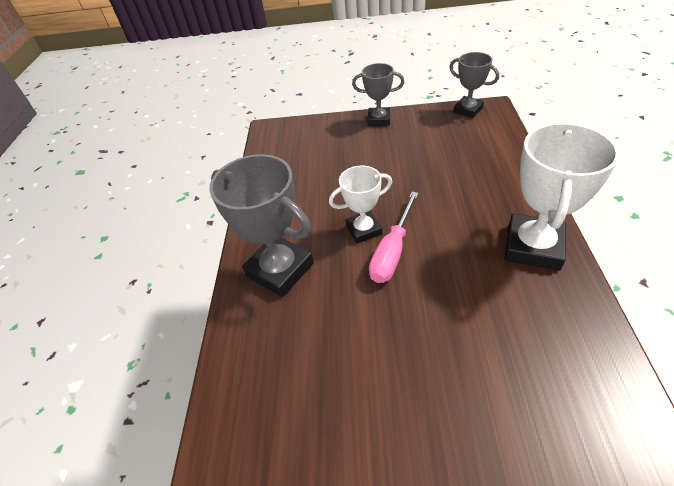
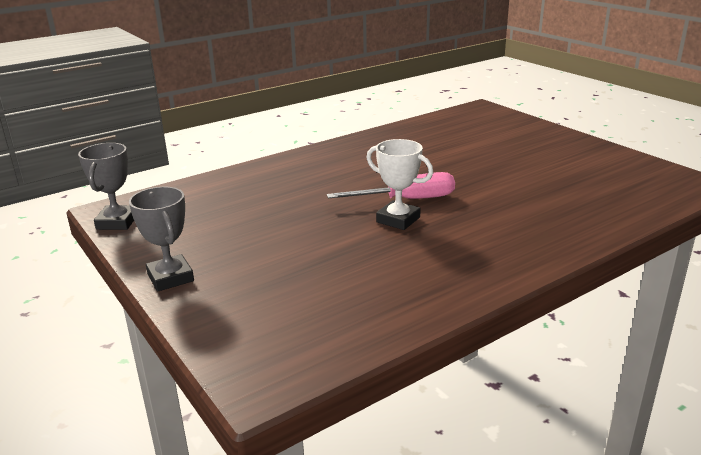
camera: 130 degrees left, 20 degrees down
grey trophy [209,154,314,297] -> none
white trophy [504,123,620,271] -> none

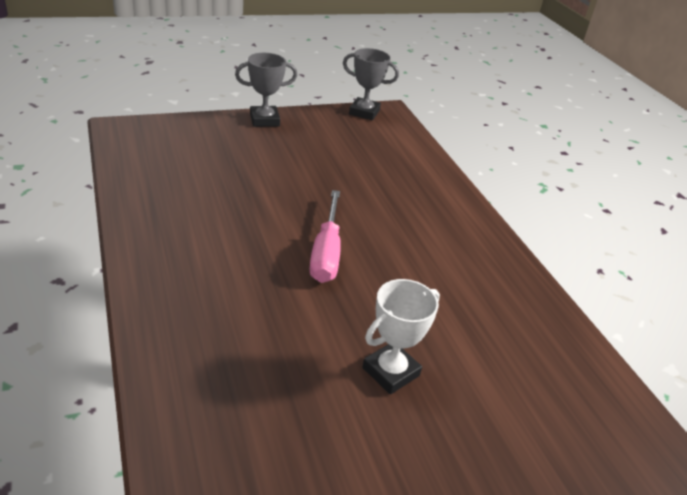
camera: 100 degrees right, 10 degrees up
white trophy [367,139,433,230] -> white trophy moved to [362,279,440,394]

